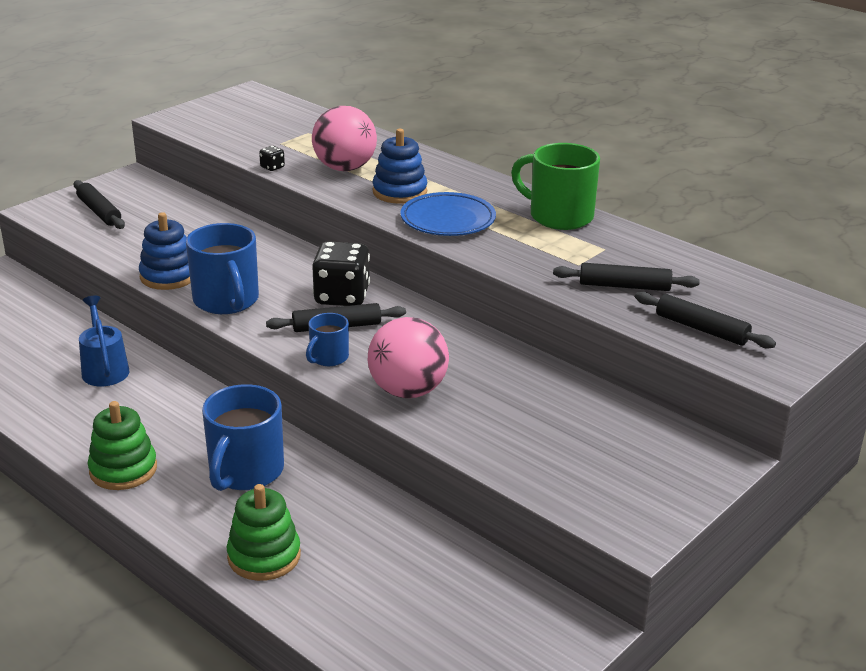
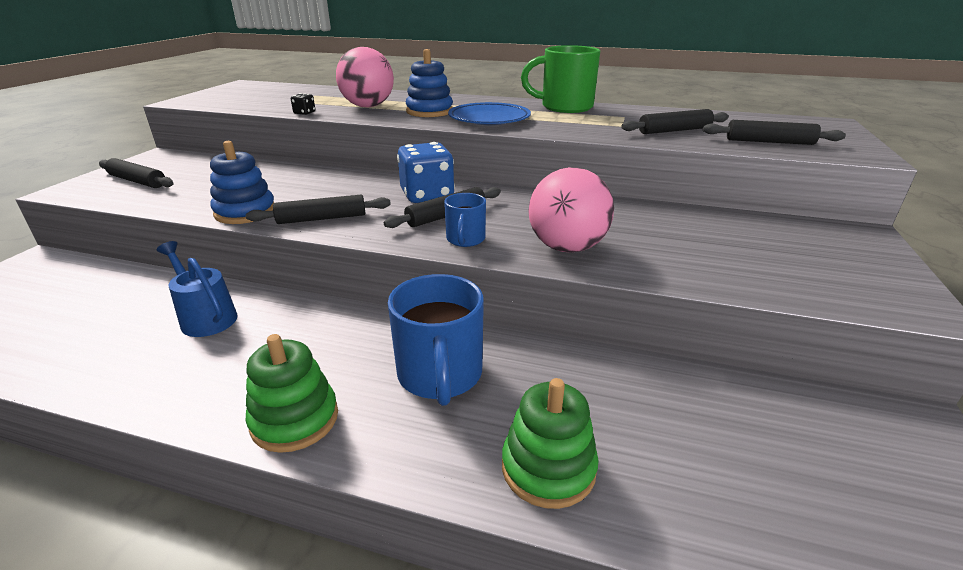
camera: 25 degrees left, 0 degrees up
blue mug [186,223,259,314] -> black rolling pin [246,195,391,224]
black dice [312,241,370,306] -> blue dice [397,142,455,203]

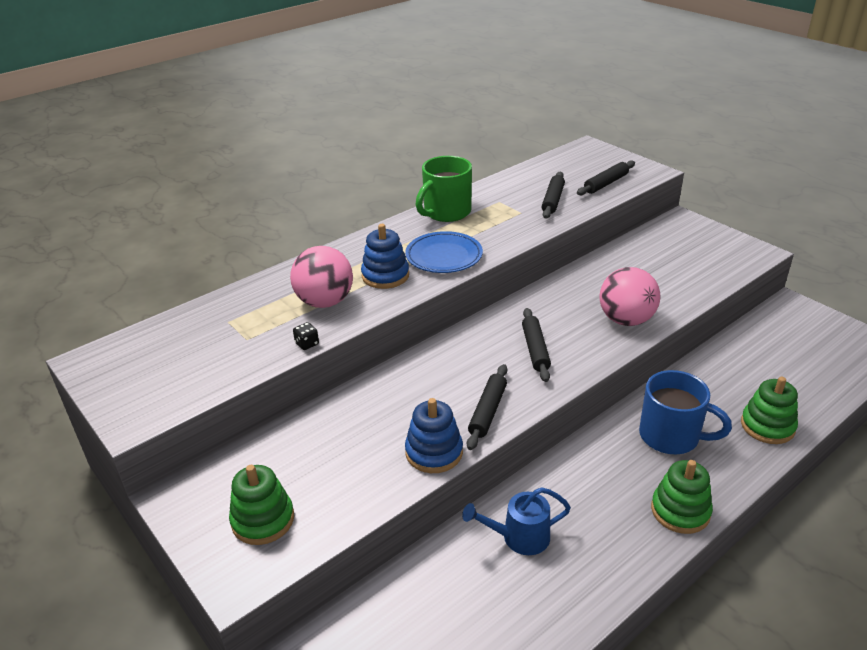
camera: 55 degrees left, 5 degrees up
black rolling pin [99,158,174,188] -> green stacking toy [229,465,294,545]
blue dice [397,142,455,203] -> none
blue mug [444,193,486,247] -> none

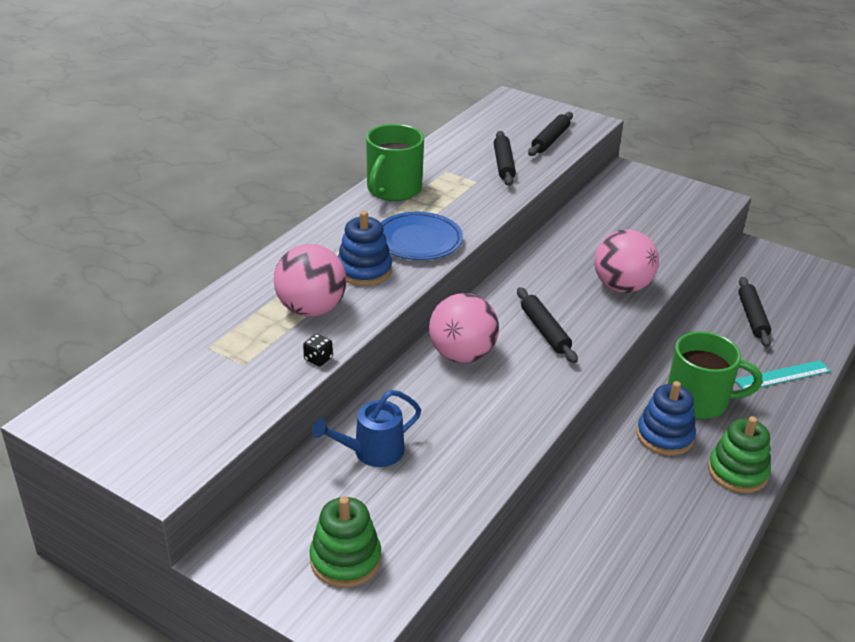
camera: 20 degrees left, 0 degrees up
blue stacking toy [405,398,463,473] -> blue stacking toy moved to [637,381,696,456]
blue watering can [462,487,571,555] -> blue watering can moved to [312,390,421,467]
black rolling pin [467,364,507,450] -> black rolling pin moved to [738,277,771,347]
blue mug [639,370,732,454] -> green mug [668,331,762,419]
green stacking toy [741,377,798,444] -> turquoise ruler [735,360,831,389]
none -> pink ball [429,293,499,363]

